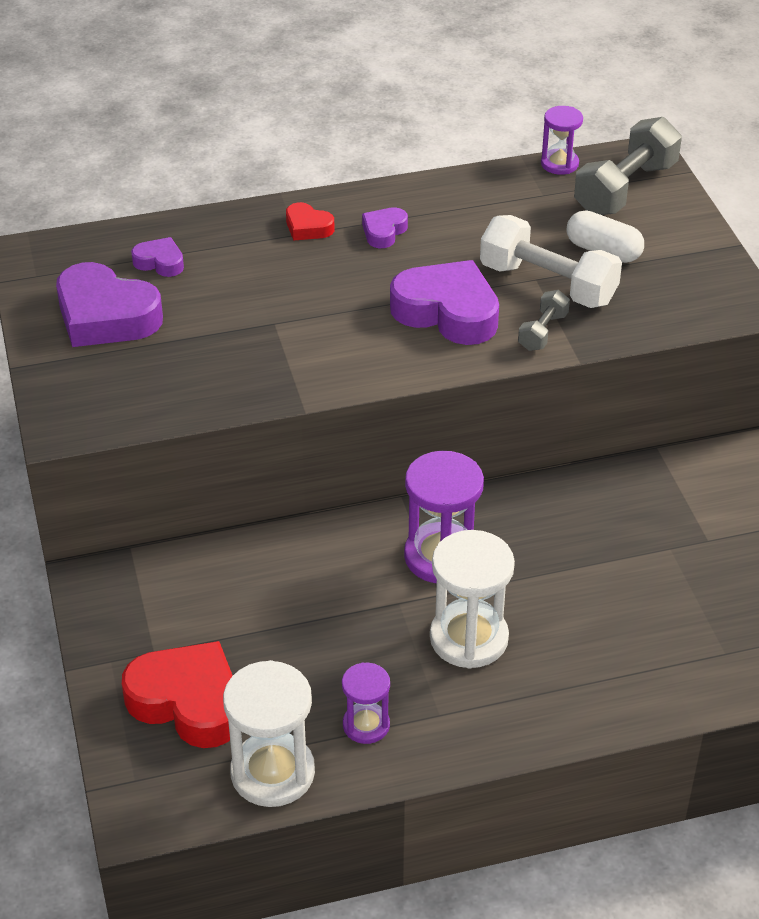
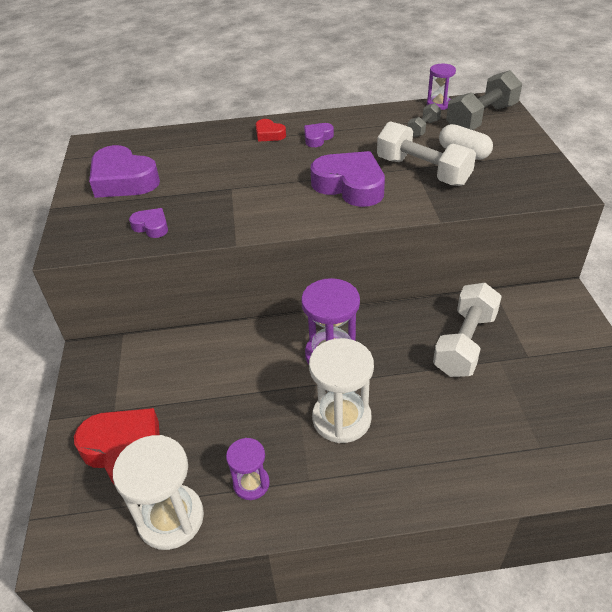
camera: 10 degrees right, 0 degrees up
purple heart [131,237,184,277] -> purple heart moved to [129,208,168,238]
grey dumbbell [518,290,570,351] -> grey dumbbell moved to [408,103,441,137]
none -> white dumbbell [433,283,502,377]

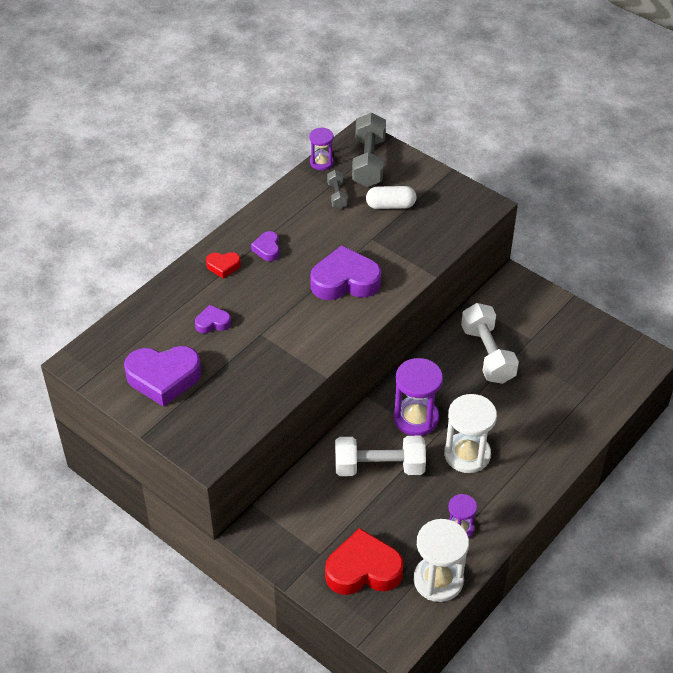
camera: 45 degrees left, 5 degrees up
purple heart [129,208,168,238] -> purple heart moved to [195,305,231,333]
white dumbbell [377,121,476,186] -> white dumbbell moved to [335,436,426,476]

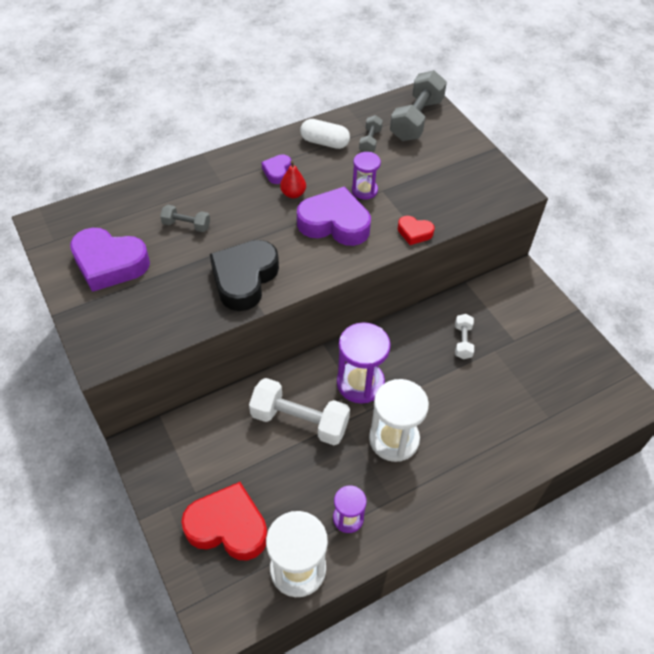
camera: 20 degrees right, 5 degrees up
purple heart [195,305,231,333] -> grey dumbbell [160,205,210,232]
red heart [206,252,241,278] -> red heart moved to [398,216,435,245]
purple hourglass [309,127,334,170] -> purple hourglass moved to [352,152,381,200]
white capsule [366,186,416,209] -> white capsule moved to [300,119,350,149]
white dumbbell [461,303,519,384] -> white dumbbell [455,314,474,359], size x0.51
none -> black heart [210,240,279,311]
none -> red pear [280,161,306,198]

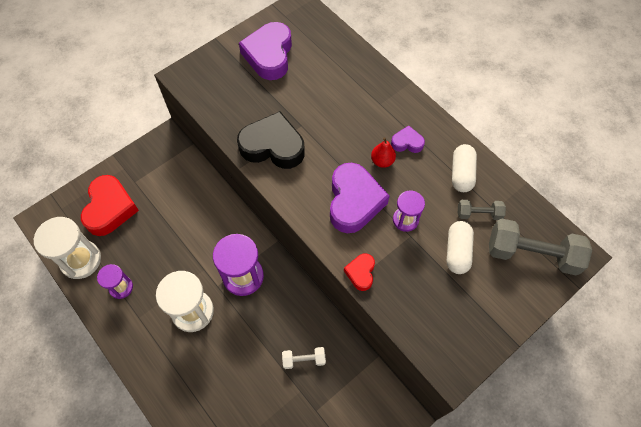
camera: 80 degrees right, 10 degrees up
grey dumbbell [160,205,210,232] -> none
white dumbbell [249,378,350,445] -> none
none -> white capsule [447,221,474,274]

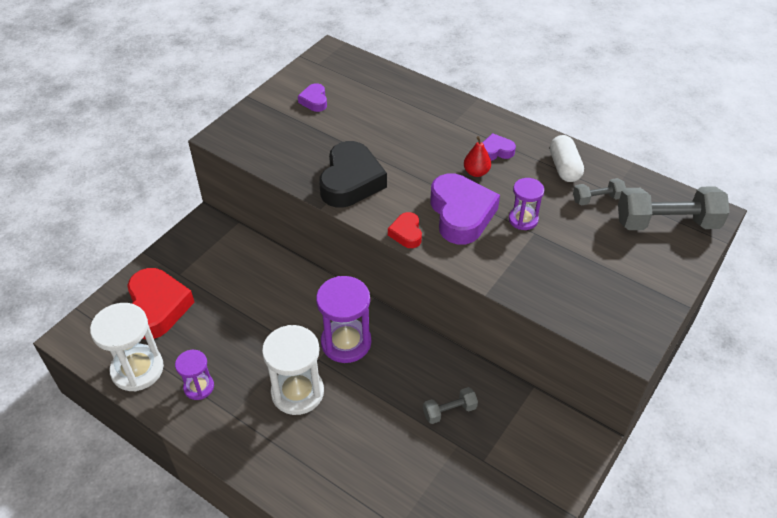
camera: 15 degrees left, 15 degrees down
black heart [237,111,305,169] -> black heart turned 105 degrees clockwise [319,141,387,208]
purple heart [239,22,292,80] -> purple heart [298,83,327,112], size x0.49
white dumbbell [282,347,326,369] -> grey dumbbell [423,387,478,424]
red heart [344,253,375,291] -> red heart moved to [388,212,422,248]
white capsule [447,221,474,274] -> none

